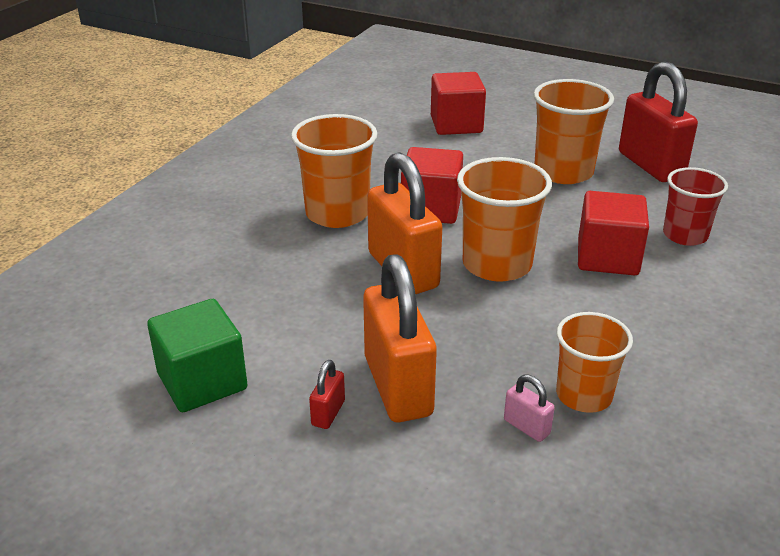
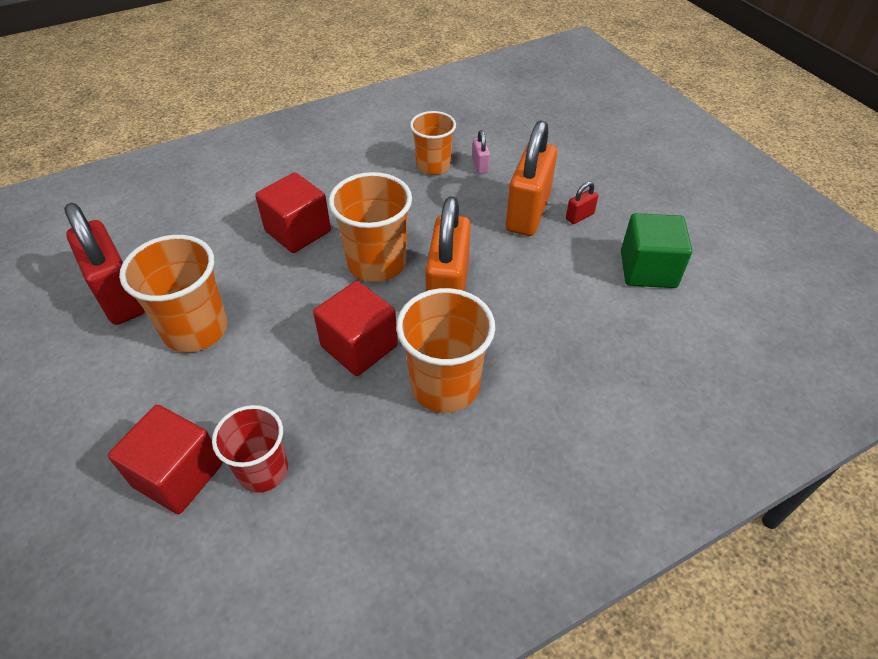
camera: 145 degrees left, 15 degrees up
red padlock [619,62,698,182] -> red padlock turned 45 degrees counterclockwise [64,203,145,325]
red cup [663,167,728,246] -> red cup moved to [212,405,288,493]

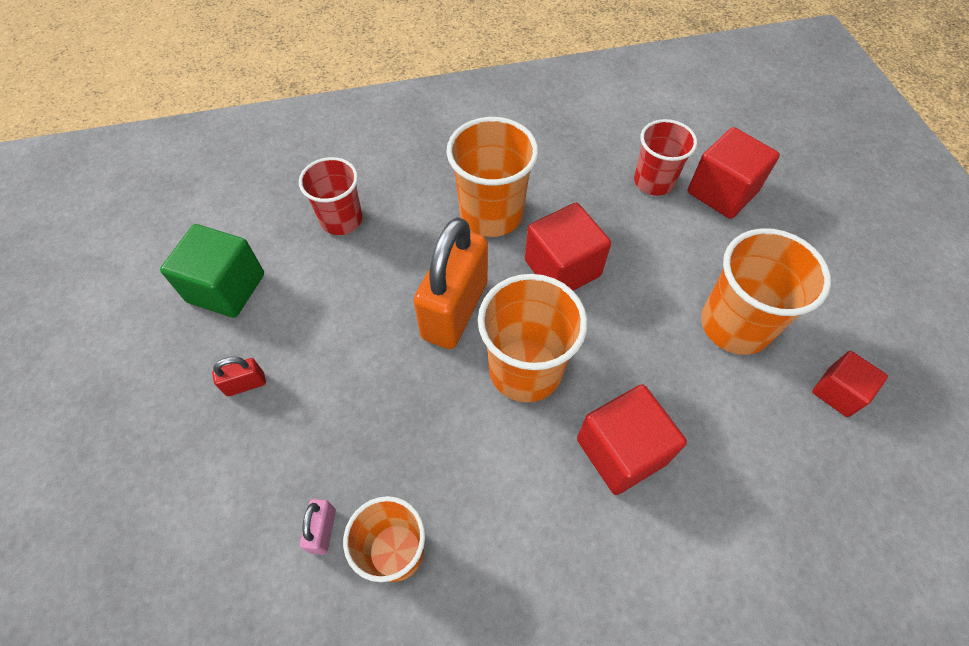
camera: 165 degrees left, 10 degrees up
red padlock [64,203,145,325] -> red cube [812,351,888,417]
orange padlock [506,120,557,236] -> none
none -> red cup [299,157,362,235]

